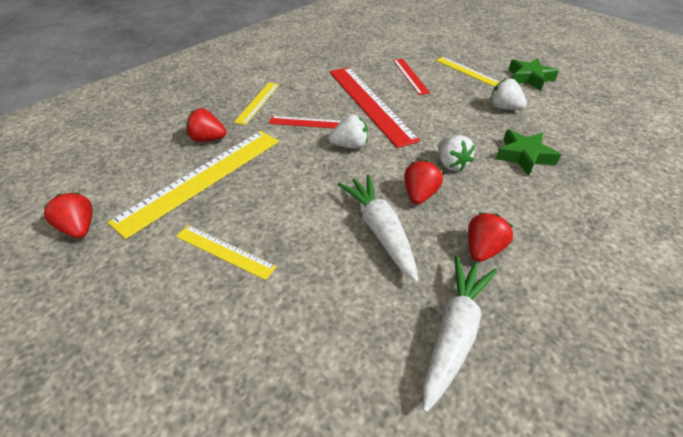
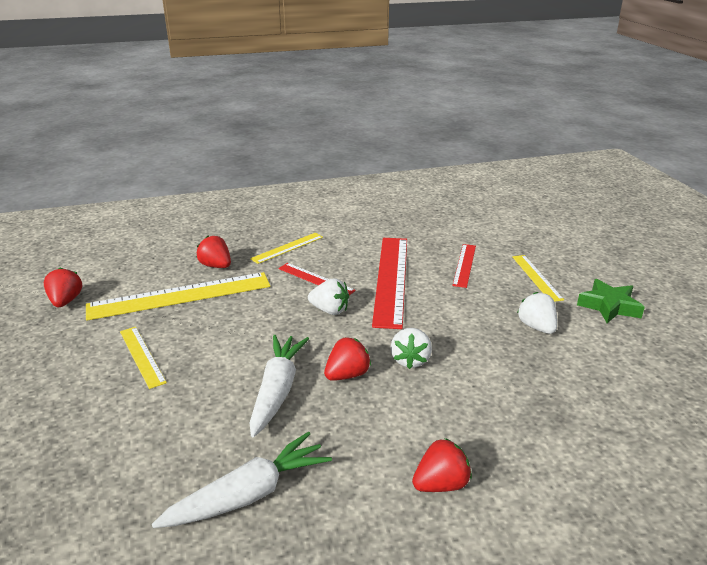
camera: 30 degrees right, 15 degrees down
red strawberry [468,213,513,262] -> red strawberry moved to [412,438,472,492]
green star [496,130,561,176] -> none

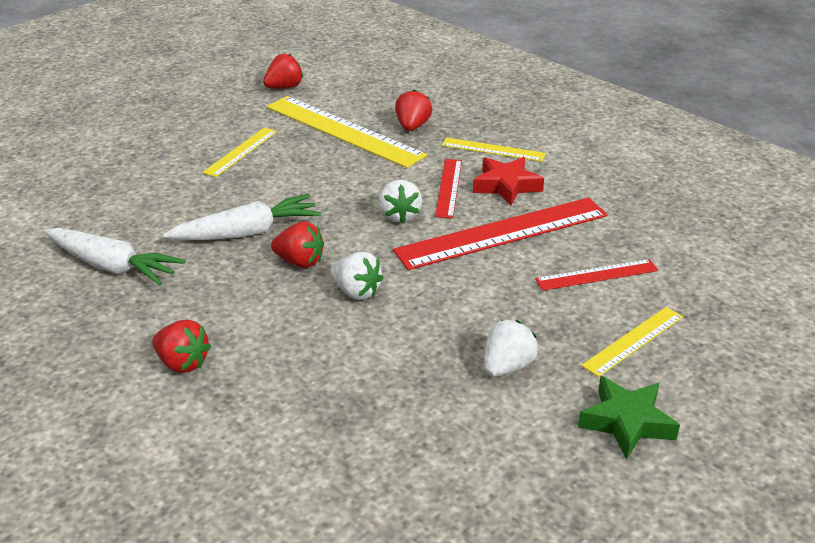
camera: 60 degrees right, 5 degrees up
white strawberry [391,328,432,369] -> white strawberry turned 120 degrees counterclockwise [330,252,383,300]
none -> red star [473,157,544,206]

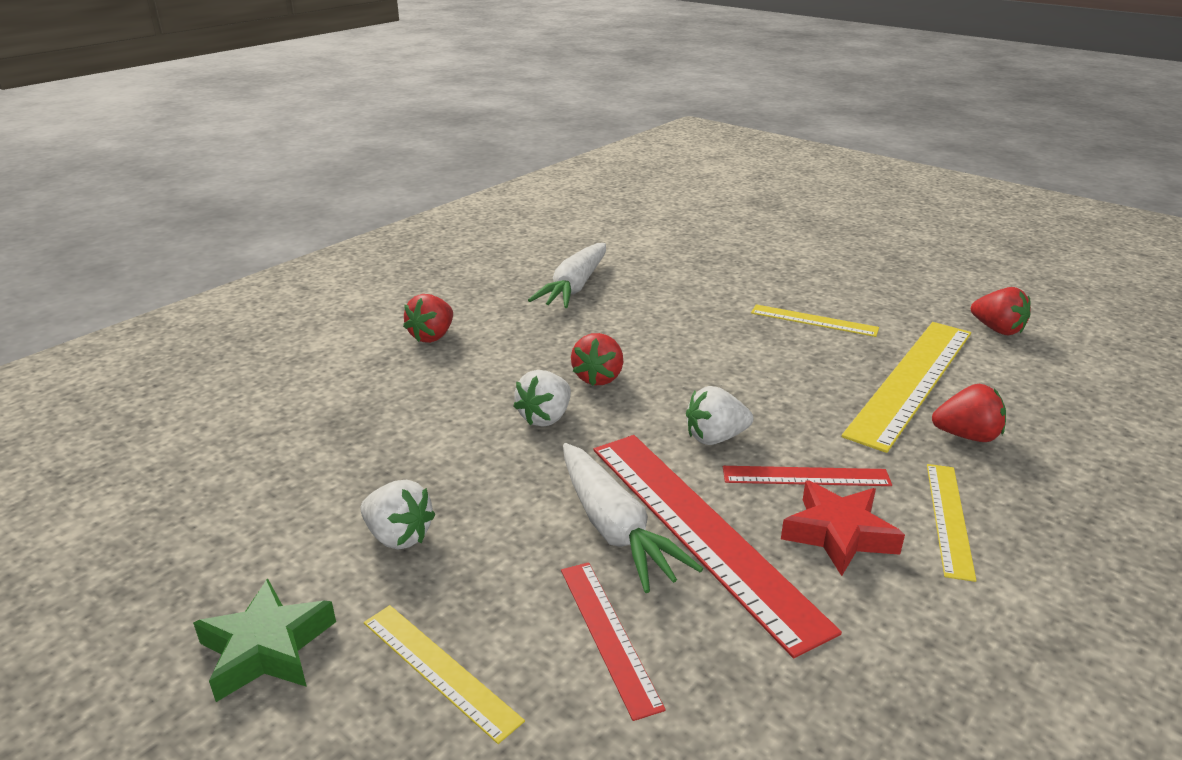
camera: 85 degrees right, 5 degrees down
white carrot [163,194,321,240] -> white carrot moved to [563,443,703,593]

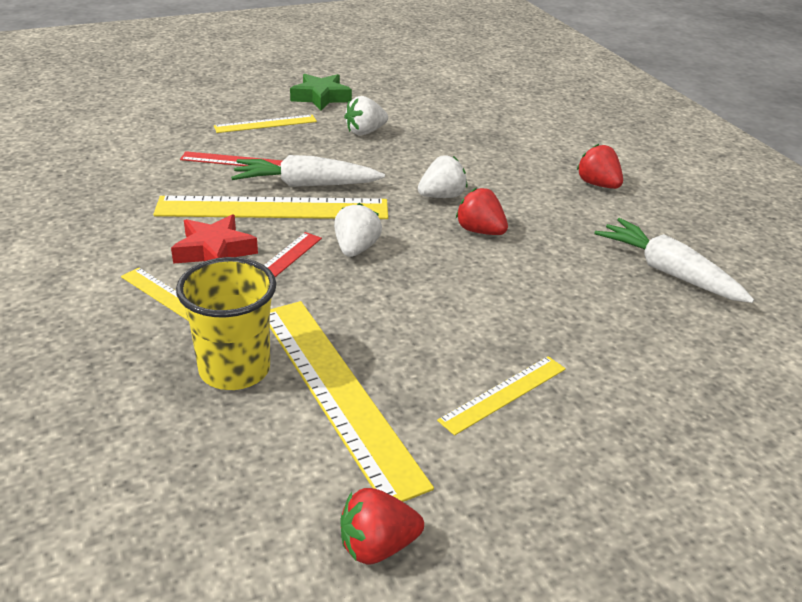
camera: 115 degrees right, 5 degrees up
white strawberry [513,370,571,427] -> white strawberry turned 90 degrees clockwise [418,156,467,198]
red ruler [593,435,842,658] -> yellow ruler [153,196,388,219]
red strawberry [932,384,1006,442] -> yellow cup [176,257,276,390]

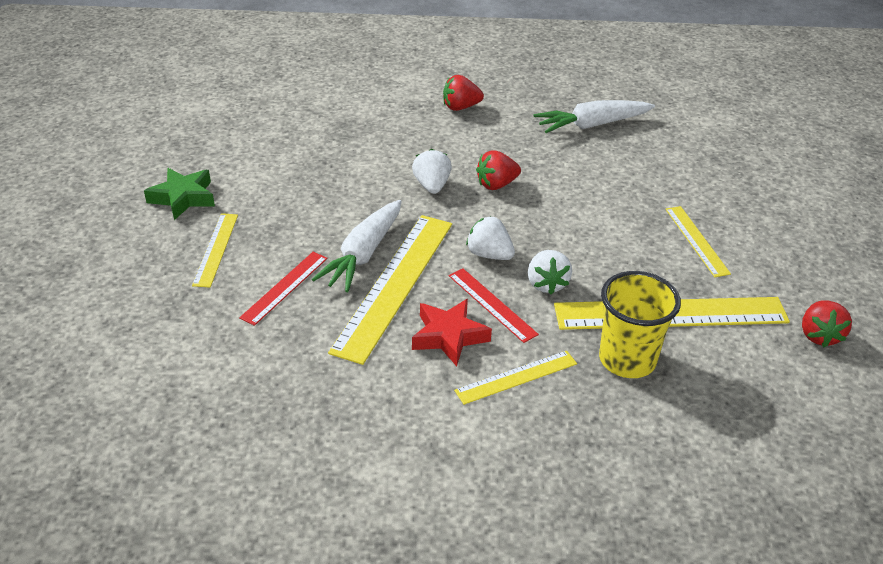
camera: 65 degrees left, 5 degrees up
white strawberry [344,96,388,135] -> white strawberry moved to [528,250,572,294]

